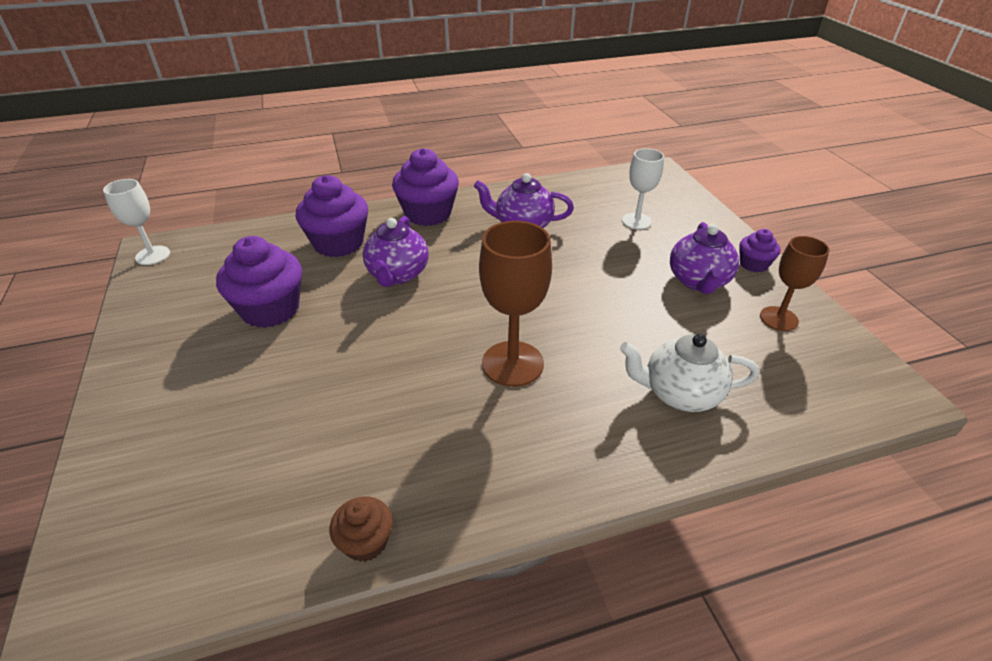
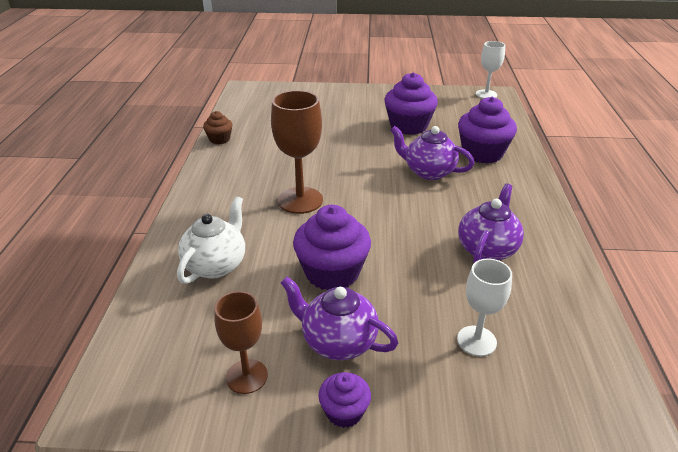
camera: 110 degrees right, 5 degrees down
purple cupcake [392,148,459,226] -> purple cupcake moved to [293,205,371,290]

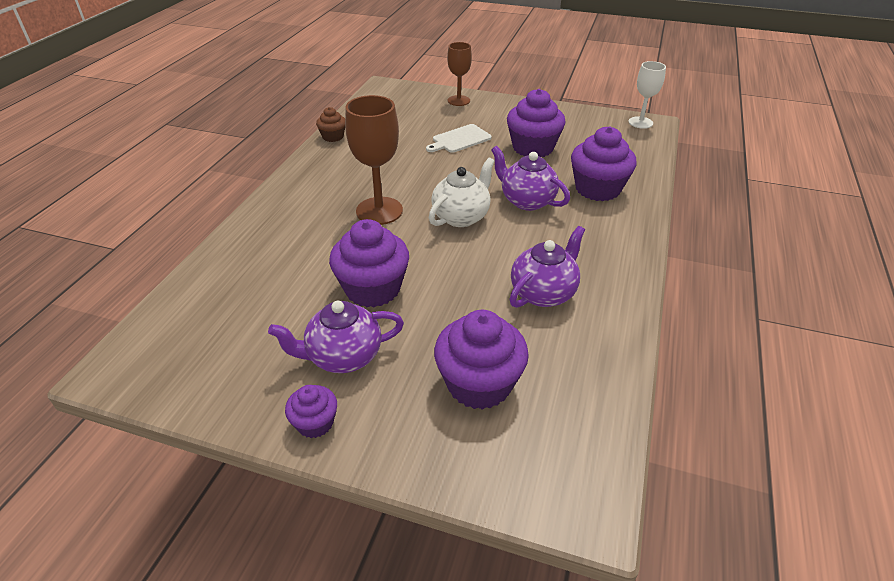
camera: 15 degrees right, 5 degrees up
white teapot [177,196,245,284] -> white teapot moved to [429,157,495,227]
brown goblet [214,291,268,394] -> brown goblet moved to [447,42,472,106]
purple teapot [281,276,398,360] -> purple teapot turned 60 degrees counterclockwise [268,301,404,373]
white goblet [457,259,512,356] -> purple cupcake [434,310,529,410]
none -> white cutting board [426,124,492,153]

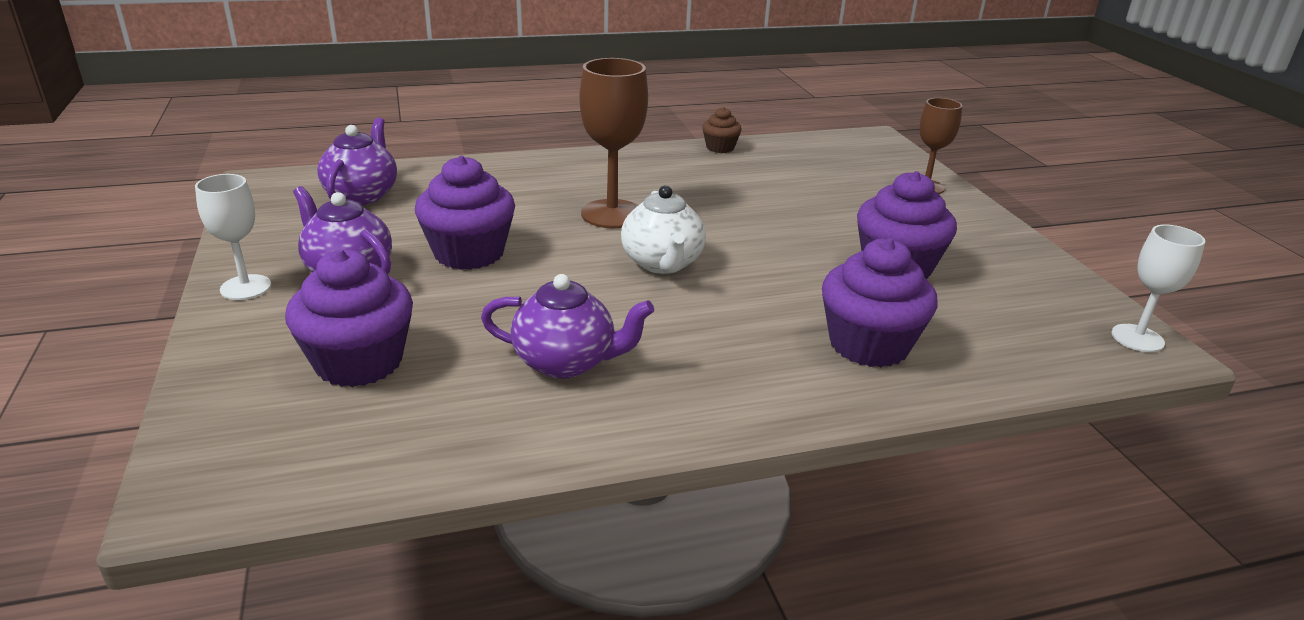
camera: 55 degrees right, 10 degrees down
purple cupcake [285,385,337,438] -> white goblet [195,174,271,300]
white cutting board [426,124,492,153] -> none
white teapot [429,157,495,227] -> white teapot turned 75 degrees clockwise [621,185,706,274]
purple teapot [491,146,570,211] -> purple teapot moved to [317,118,397,205]

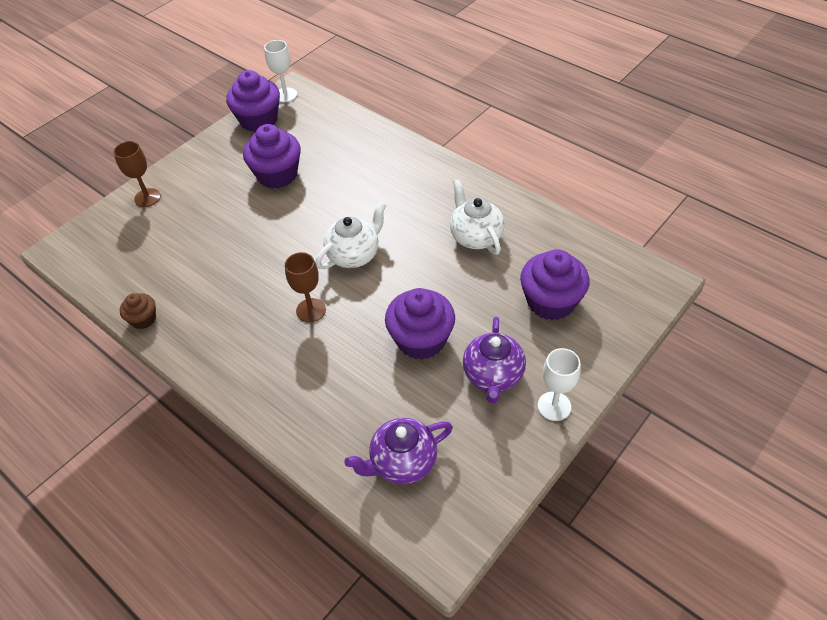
camera: 120 degrees left, 20 degrees up
purple teapot [481,274,654,379] -> white teapot [450,179,504,255]
brown goblet [580,58,648,228] -> brown goblet [285,252,326,322], size x0.64
purple cupcake [822,238,938,367] -> purple cupcake moved to [226,70,280,132]

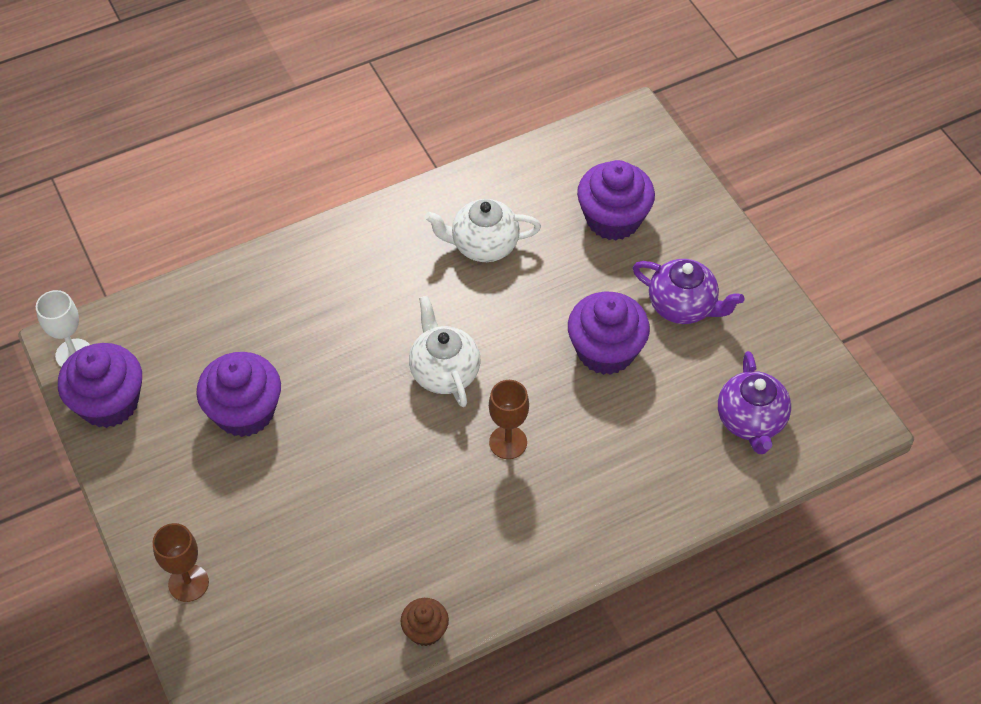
camera: 70 degrees left, 5 degrees up
white goblet [538,348,580,421] -> none

